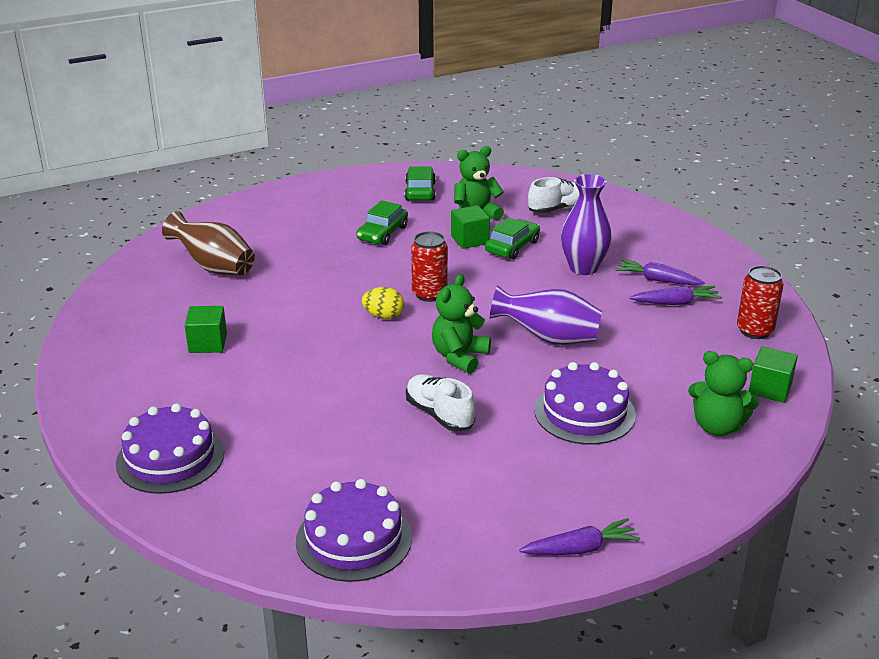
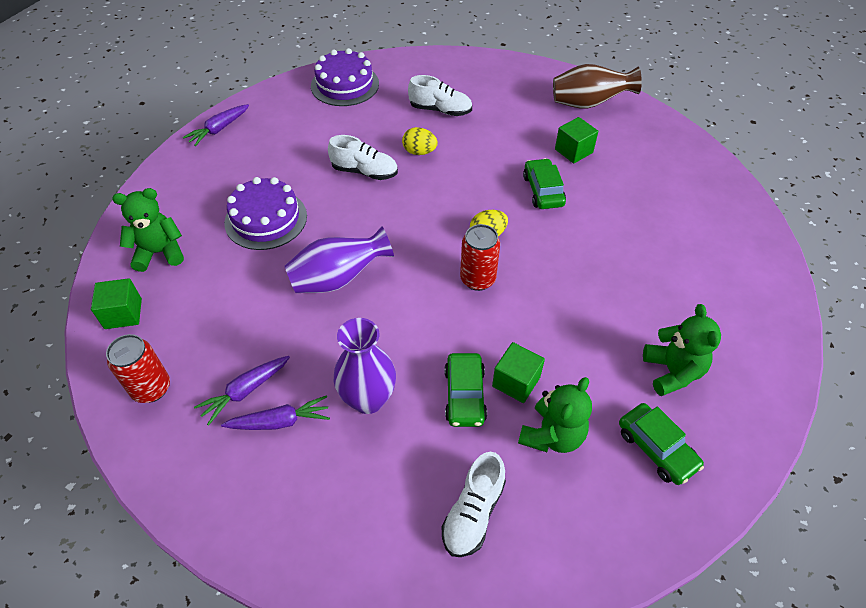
camera: 145 degrees right, 20 degrees up
purple cake [116,403,224,494] -> none
brown vase [162,211,255,275] -> brown vase moved to [553,64,642,109]
green car [356,200,408,245] -> green car moved to [523,158,566,209]
green teddy bear [432,274,491,374] -> green teddy bear moved to [643,304,721,396]
none -> yellow egg [402,127,438,155]
none -> white shoe [408,75,472,116]

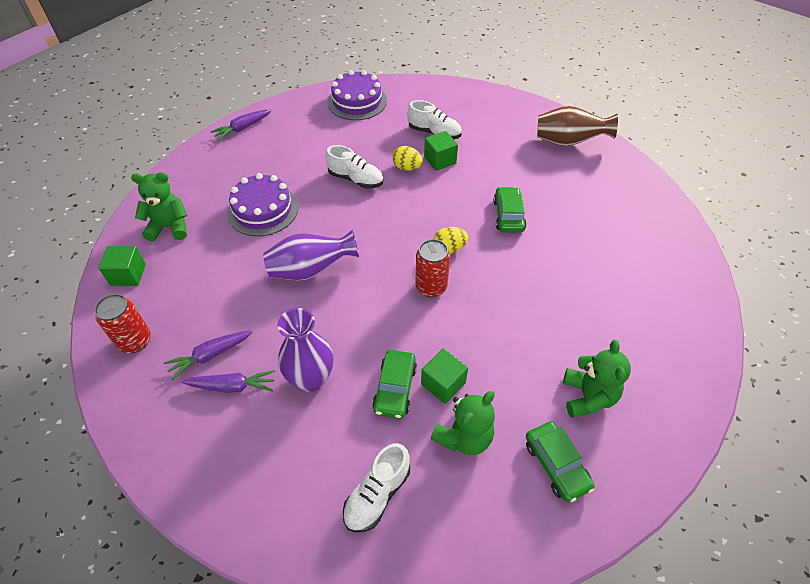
camera: 10 degrees right, 0 degrees up
green cube [555,117,598,163] -> green cube moved to [424,131,458,171]

